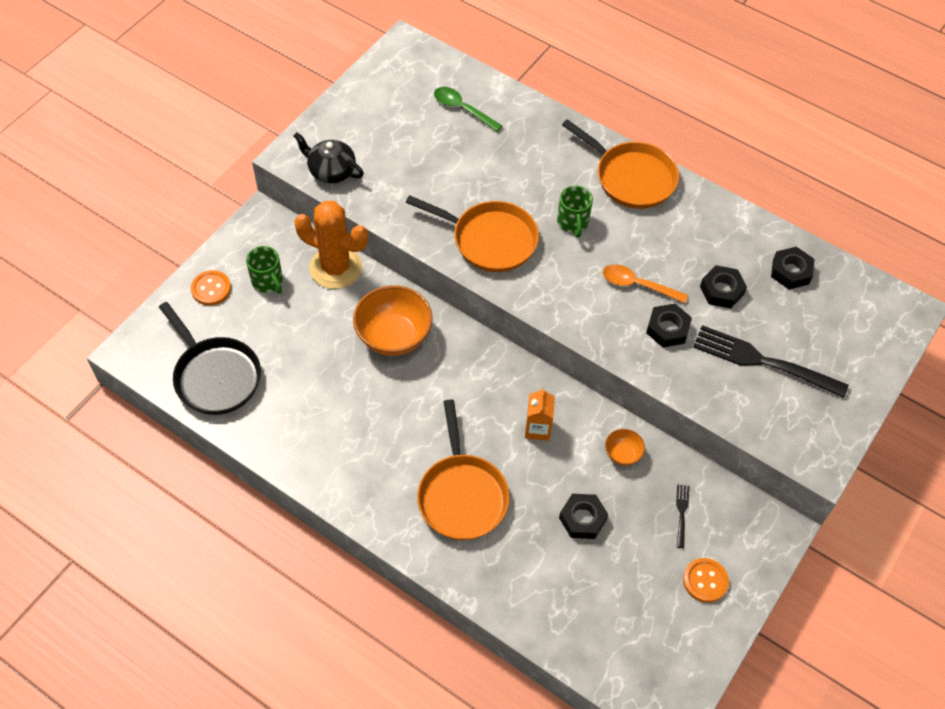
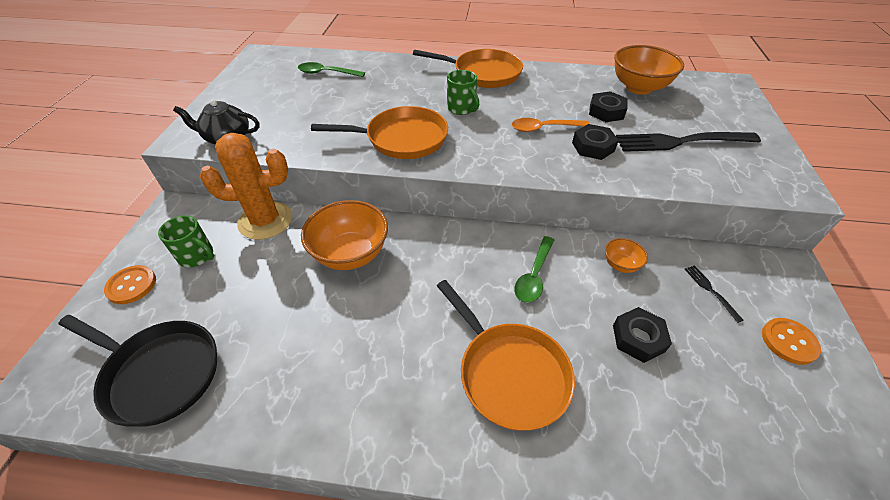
camera: 25 degrees left, 10 degrees down
orange carton [525,388,555,441] -> green spoon [514,236,554,303]
black nut [771,247,815,289] -> orange bowl [614,45,684,95]

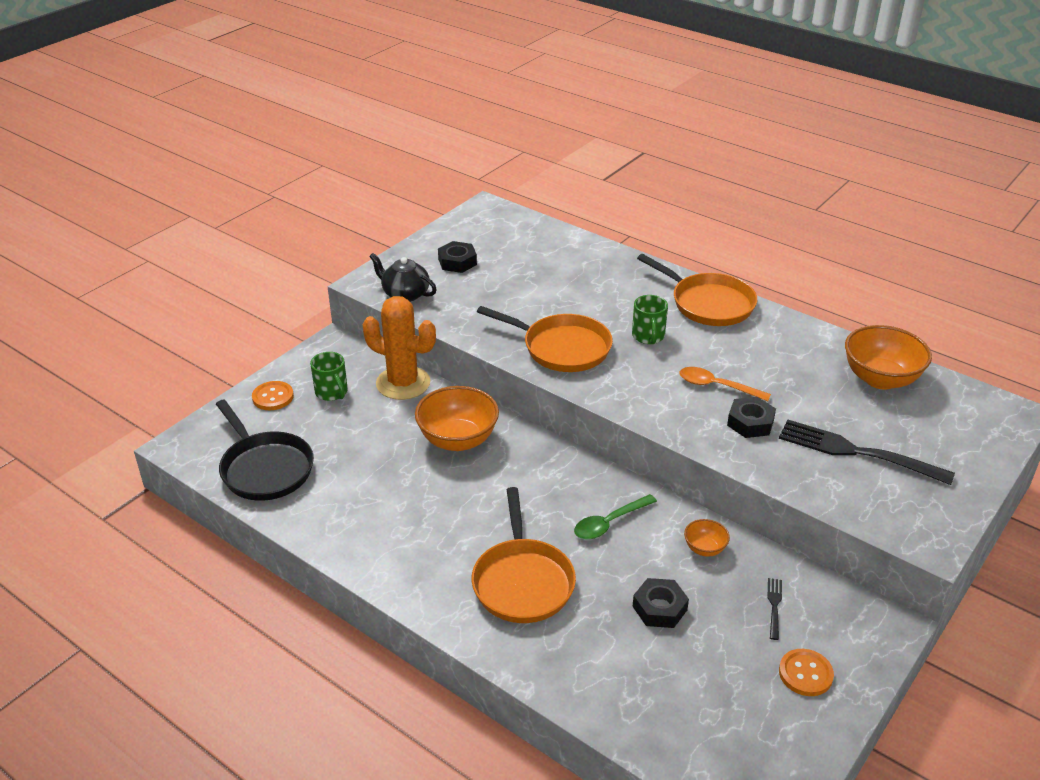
camera: 30 degrees right, 10 degrees down
green spoon [298,62,365,77] -> none
black nut [589,91,628,122] -> black nut moved to [438,241,477,273]

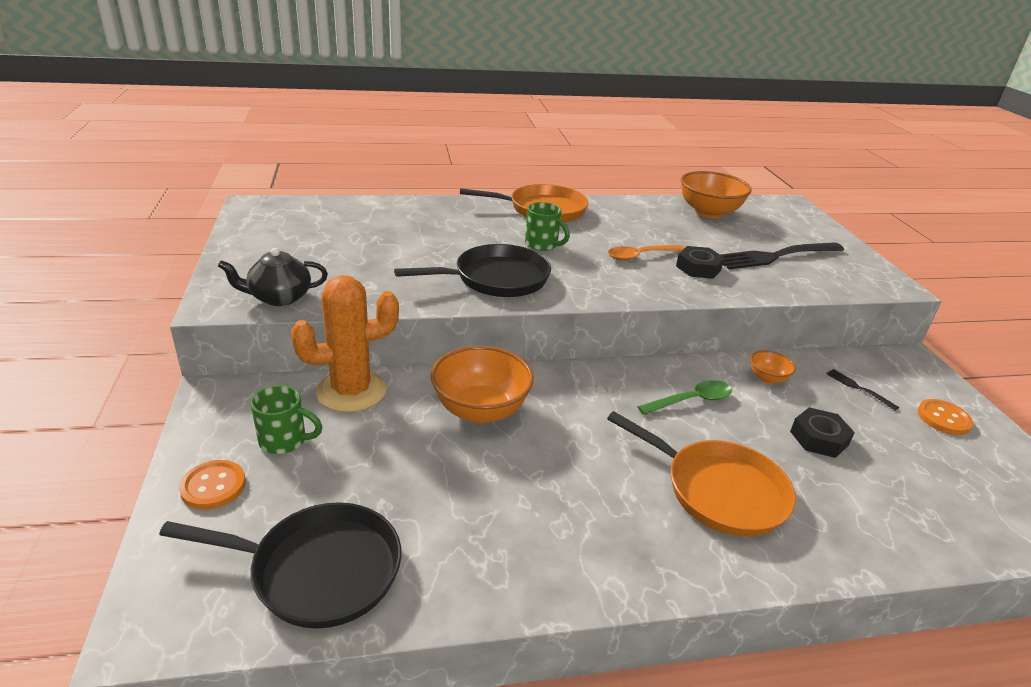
camera: 50 degrees left, 5 degrees down
black nut [438,241,477,273] -> none
orange pan [477,306,613,372] -> black pan [394,244,551,297]
green spoon [574,494,657,540] -> green spoon turned 120 degrees counterclockwise [637,380,732,415]

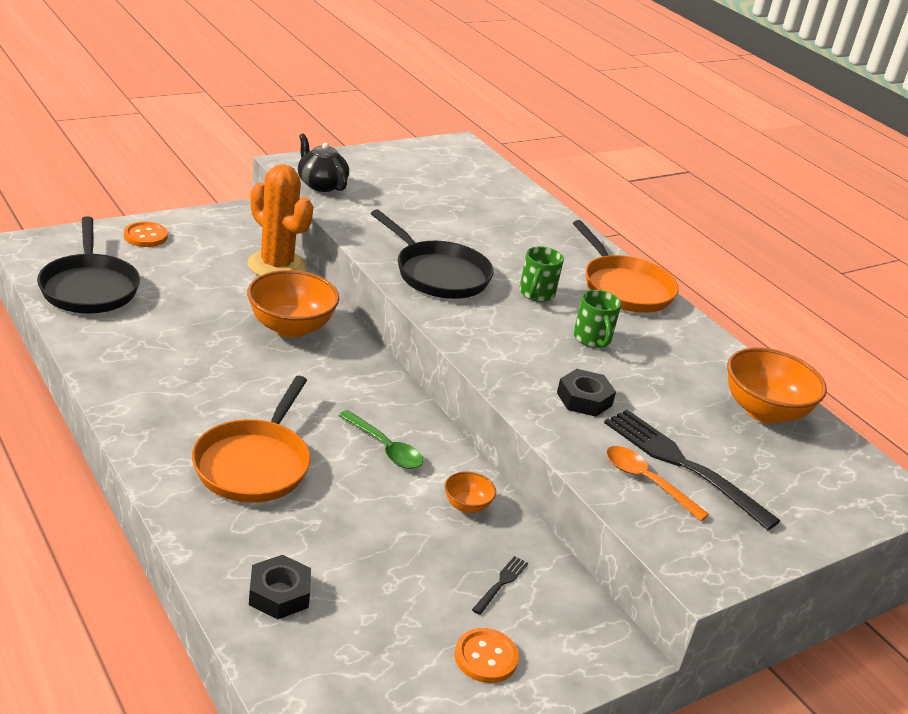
camera: 65 degrees right, 0 degrees up
green mug [251,385,322,454] -> green mug moved to [574,290,621,348]
orange spoon [608,245,684,261] -> orange spoon moved to [606,446,709,521]
black nut [790,407,855,458] -> black nut moved to [249,555,311,619]

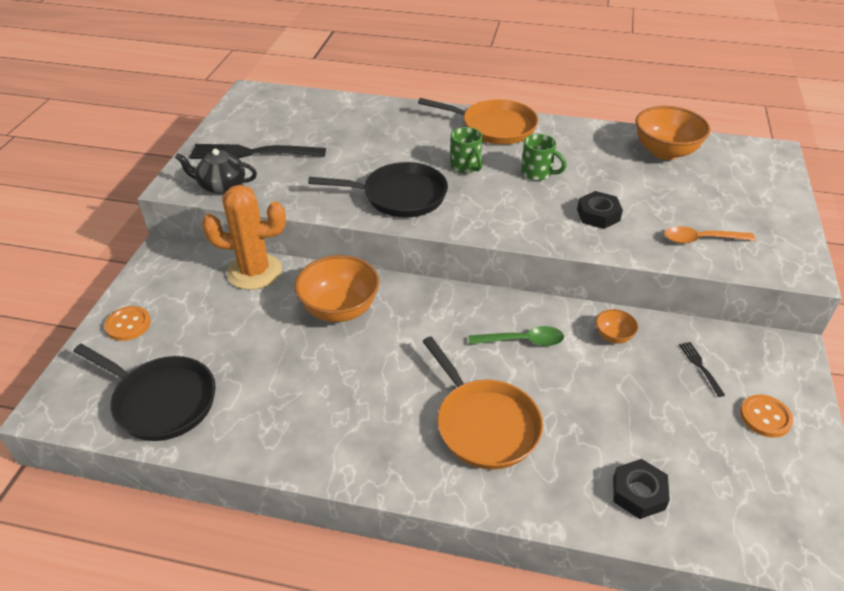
camera: 40 degrees left, 10 degrees up
black fork [604,409,780,530] -> black fork moved to [190,144,326,159]

